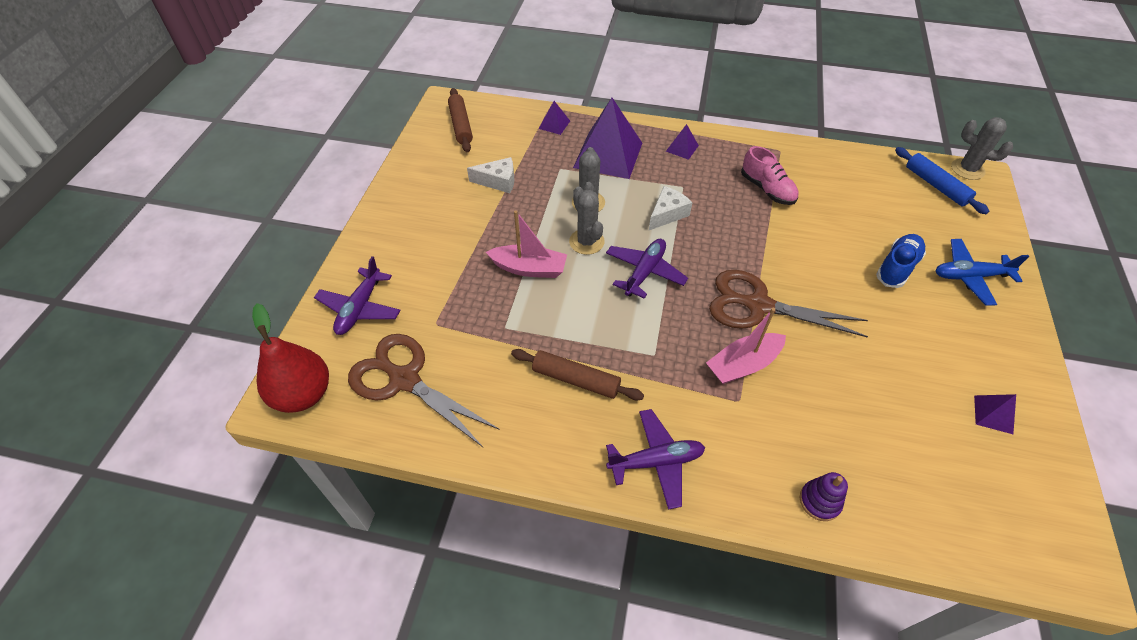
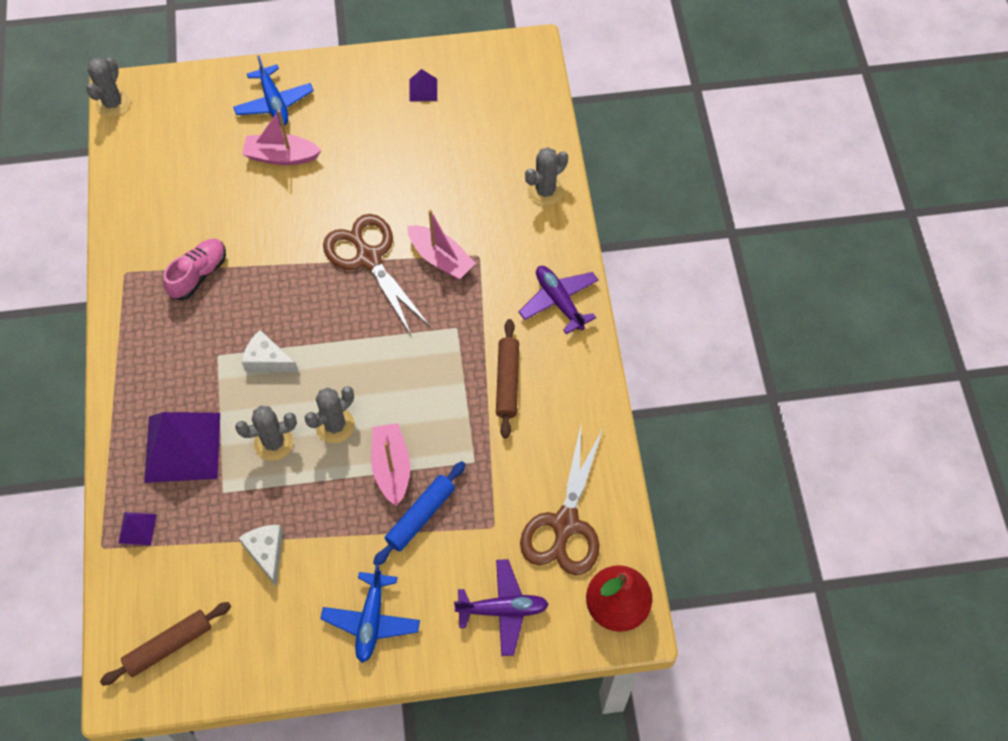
camera: 110 degrees left, 10 degrees up
purple plane [606,239,688,299] -> none
purple pyramid [666,124,699,160] -> none
brown scissors [709,270,868,338] -> brown scissors turned 150 degrees clockwise [323,214,430,335]
purple stacking toy [800,472,848,521] -> grey cactus [525,147,568,206]
blue shoe [876,234,926,288] -> pink boat [242,110,322,165]
blue rolling pin [895,147,989,214] -> blue rolling pin moved to [373,461,466,565]
none -> blue plane [320,564,420,663]

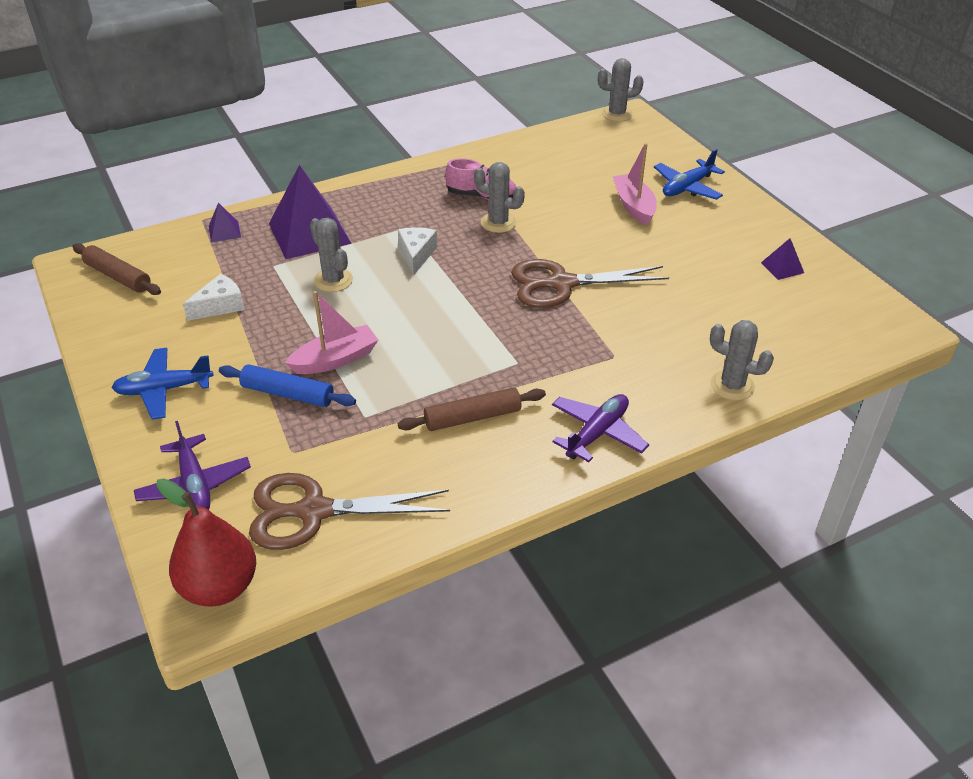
camera: 70 degrees right, 20 degrees down
grey cactus [305,386,355,443] -> grey cactus moved to [474,162,525,233]
brown scissors [323,214,430,335] -> brown scissors turned 135 degrees counterclockwise [511,259,669,308]
pink boat [407,210,476,280] -> none

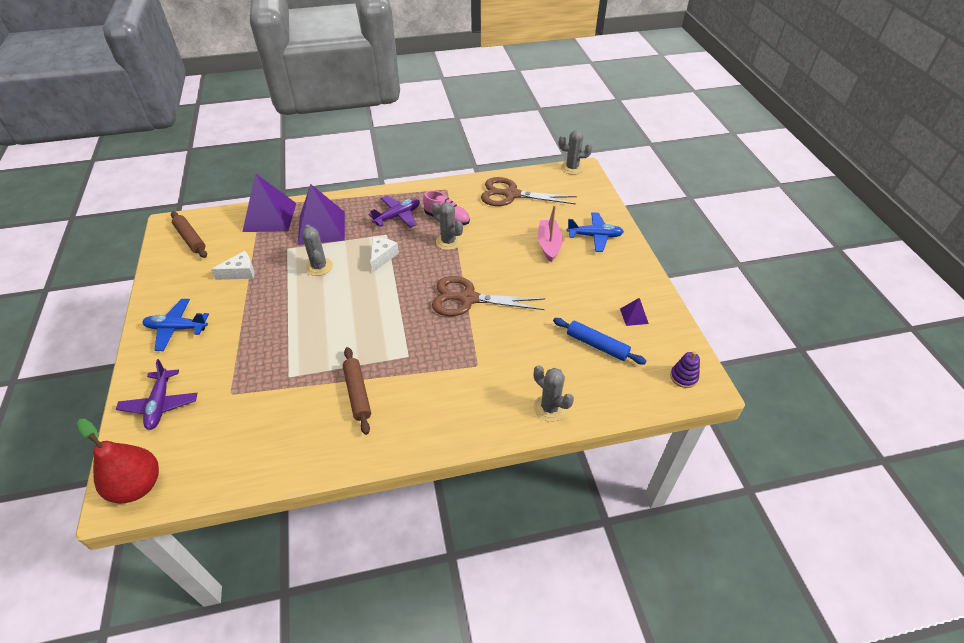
camera: 15 degrees right, 5 degrees up
purple pyramid [209,203,241,242] -> purple pyramid [242,173,296,232], size x2.26
blue rolling pin [219,364,356,407] -> blue rolling pin moved to [553,318,647,364]
brown scissors [249,473,450,550] -> brown scissors moved to [481,177,577,206]
pink boat [285,291,378,374] -> none
brown rolling pin [398,387,546,431] -> brown rolling pin turned 75 degrees clockwise [343,347,371,435]
purple plane [552,394,649,462] -> purple plane moved to [369,195,420,228]
blue plane [654,149,725,200] -> blue plane turned 150 degrees counterclockwise [567,212,624,252]
none -> purple stacking toy [670,351,700,388]

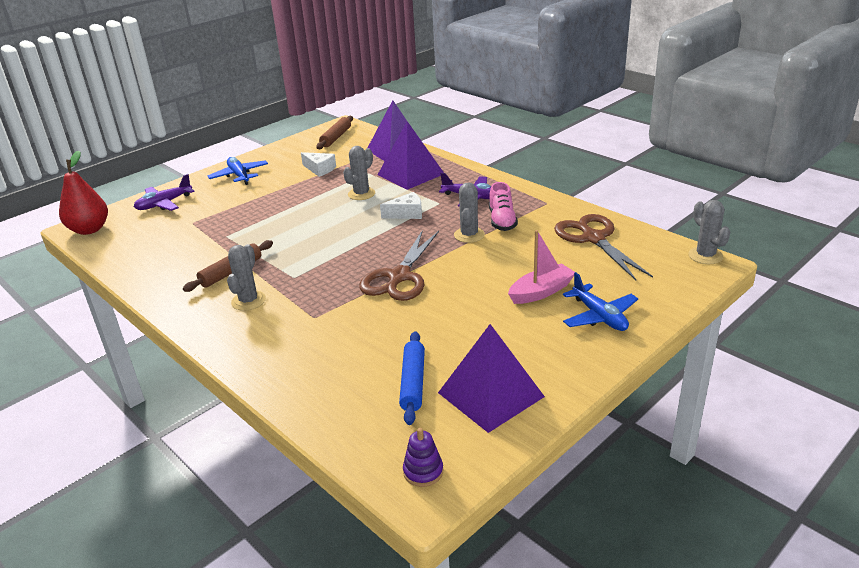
camera: 60 degrees right, 15 degrees down
brown scissors [432,276,545,316] -> brown scissors turned 135 degrees counterclockwise [359,230,439,301]
grey cactus [534,365,574,422] -> grey cactus moved to [227,244,266,311]
purple pyramid [620,298,649,326] -> purple pyramid [438,324,545,433], size x2.26

